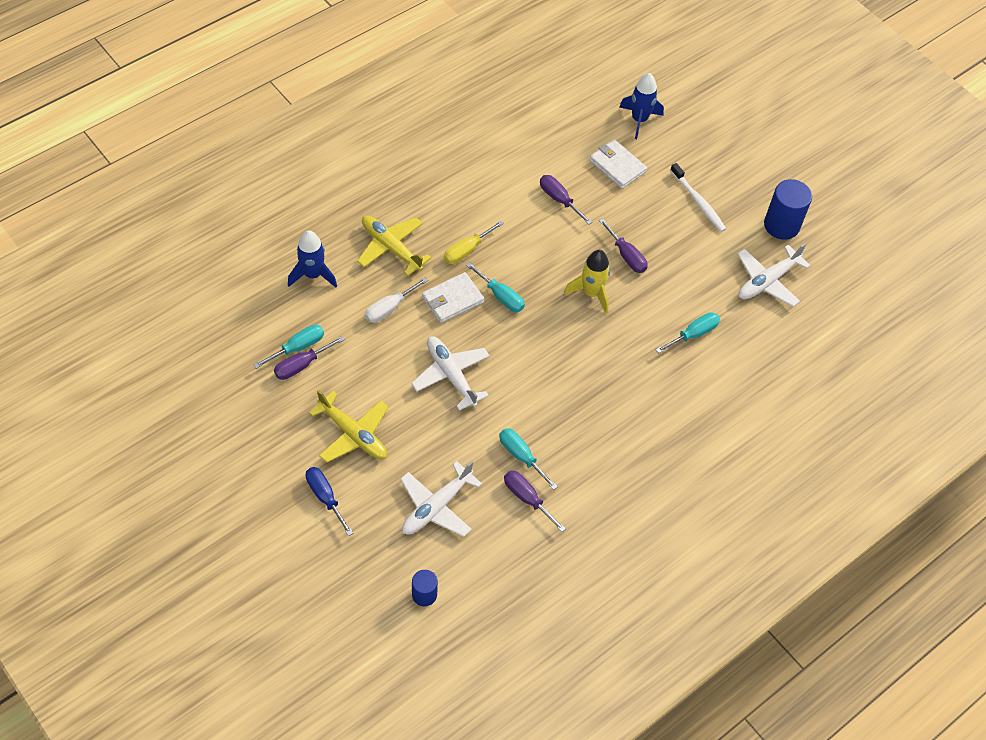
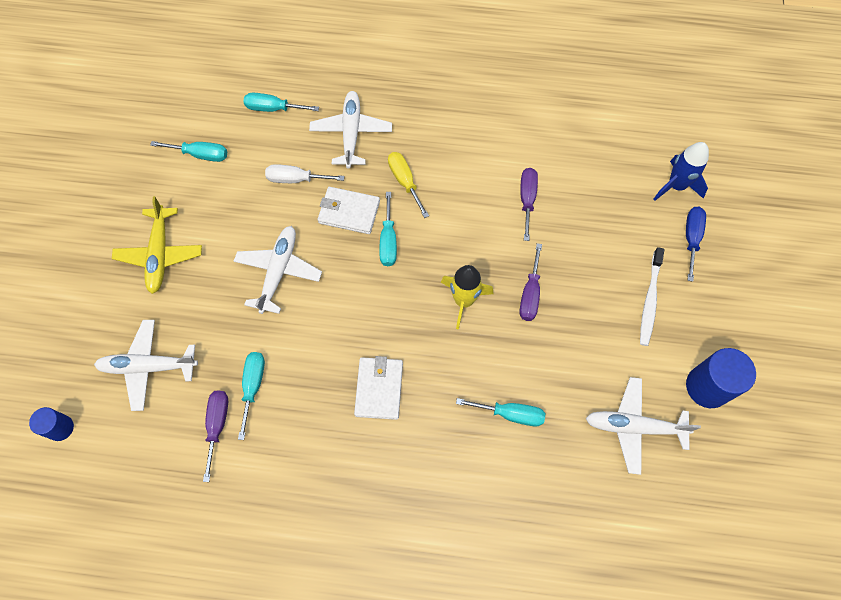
camera: 50 degrees right, 10 degrees up
purple screwdriver [274,336,345,380] -> none
blue rocket [288,230,337,287] -> turquoise screwdriver [244,93,319,112]
blue screwdriver [306,467,353,536] -> blue screwdriver moved to [686,207,706,282]
yellow plane [357,215,431,276] -> white plane [309,91,392,169]
yellow screwdriver [444,220,504,264] -> yellow screwdriver turned 60 degrees clockwise [388,152,429,218]
white wallet [589,140,647,189] -> white wallet moved to [354,356,403,420]

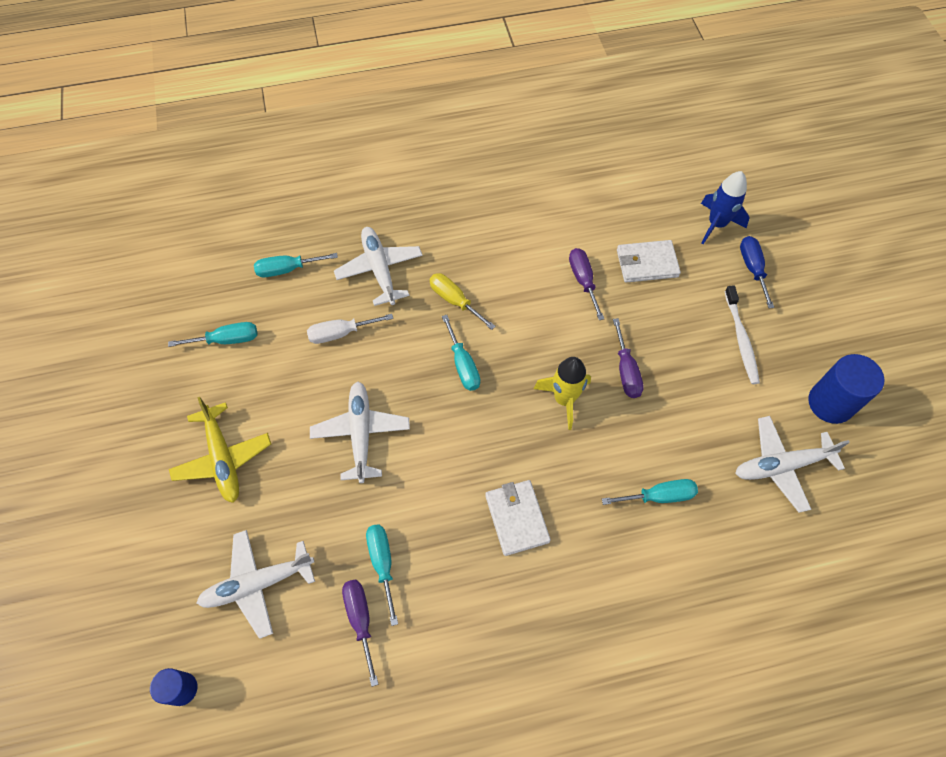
camera: 20 degrees left, 5 degrees down
white wallet [317,187,380,234] -> white wallet moved to [617,240,681,283]

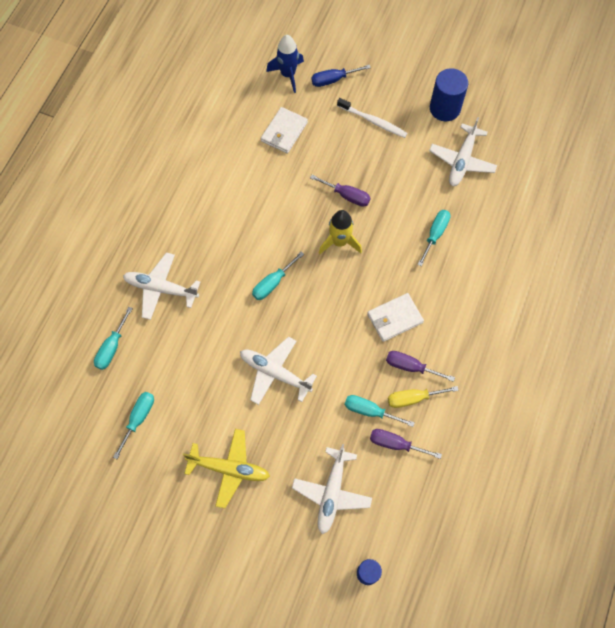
camera: 55 degrees left, 5 degrees up
white screwdriver [307,314,393,344] -> none
yellow screwdriver [430,273,496,330] -> yellow screwdriver moved to [388,386,459,408]
turquoise screwdriver [442,315,480,391] -> turquoise screwdriver turned 120 degrees clockwise [252,252,304,300]
white wallet [485,480,551,556] -> white wallet turned 45 degrees counterclockwise [367,293,424,342]
purple screwdriver [569,248,604,320] -> purple screwdriver moved to [386,351,455,382]
blue screwdriver [740,236,774,309] -> blue screwdriver turned 45 degrees counterclockwise [311,65,371,87]

